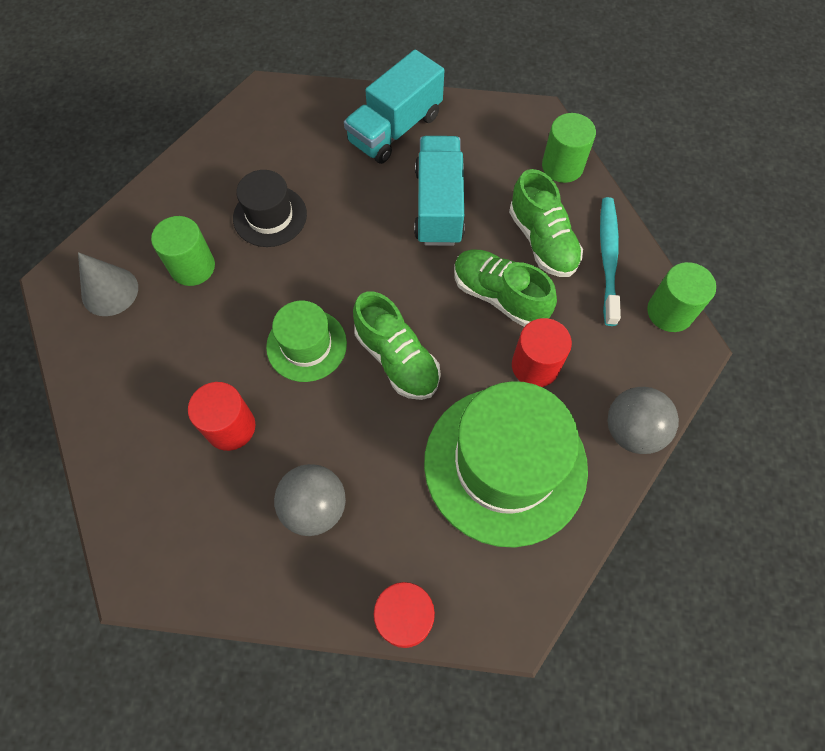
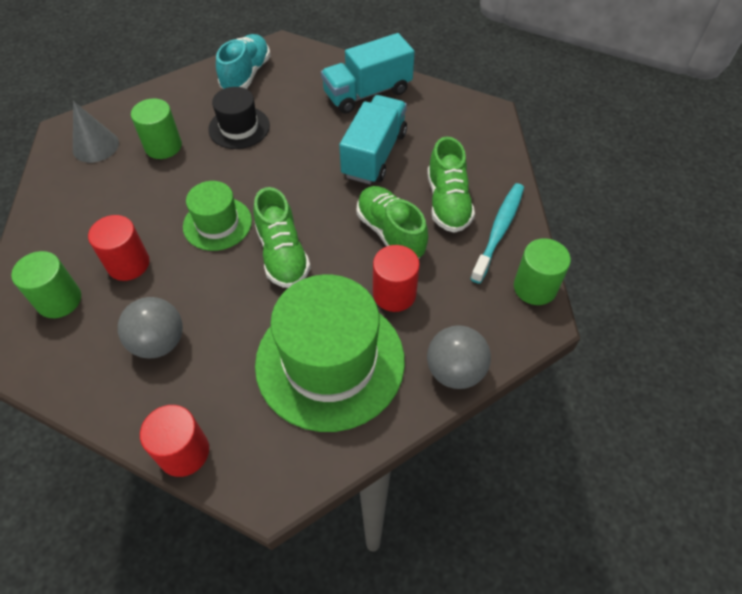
camera: 20 degrees right, 10 degrees down
green cylinder [542,113,596,183] -> green cylinder moved to [11,251,81,318]
none -> turquoise shoe [216,34,270,89]

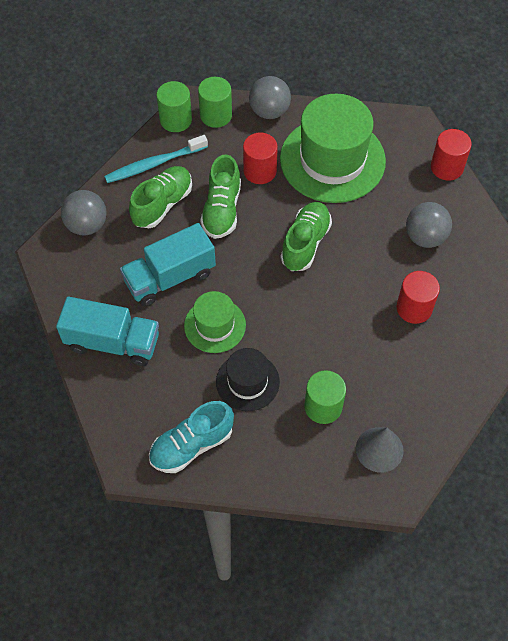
camera: 140 degrees left, 5 degrees up
green cylinder [11,251,81,318] -> green cylinder moved to [198,77,232,128]
green hat [183,181,252,251] -> green hat moved to [184,291,246,353]
none -> grey ball [61,190,107,236]

